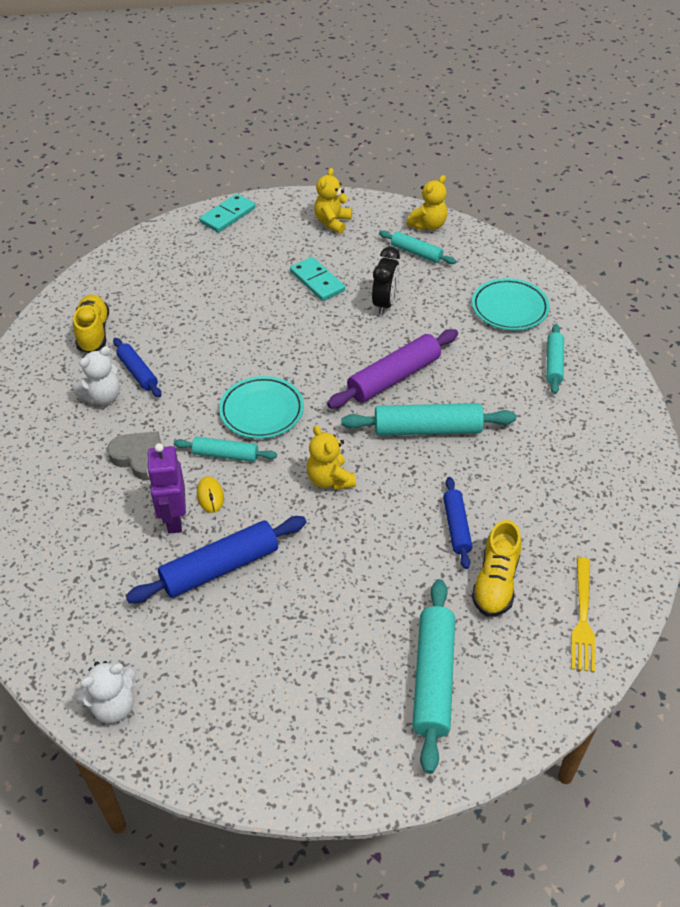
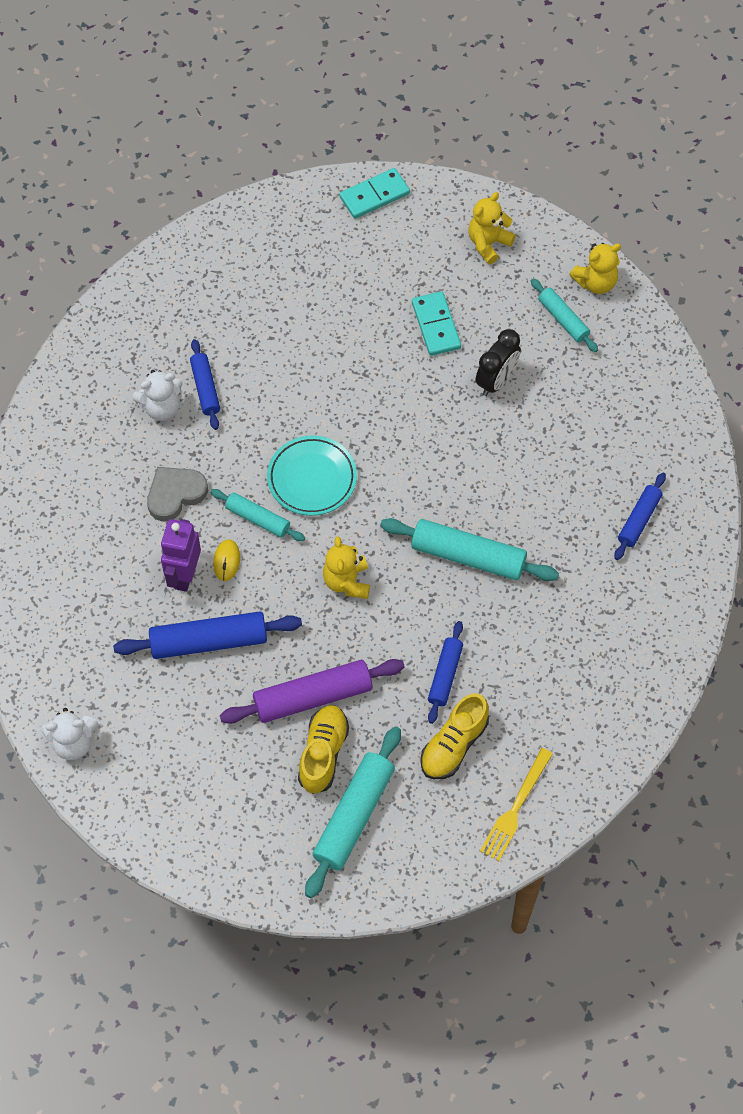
camera: 20 degrees right, 15 degrees up
yellow shoe [73,295,109,353] -> yellow shoe moved to [298,705,349,794]
grey heart [107,431,161,480] -> grey heart turned 90 degrees counterclockwise [147,467,208,521]
purple rolling pin [327,329,458,409] -> purple rolling pin moved to [220,659,405,724]
turquoise plate [472,278,550,330] -> none
turquoise rolling pin [546,324,564,394] -> blue rolling pin [614,473,666,560]

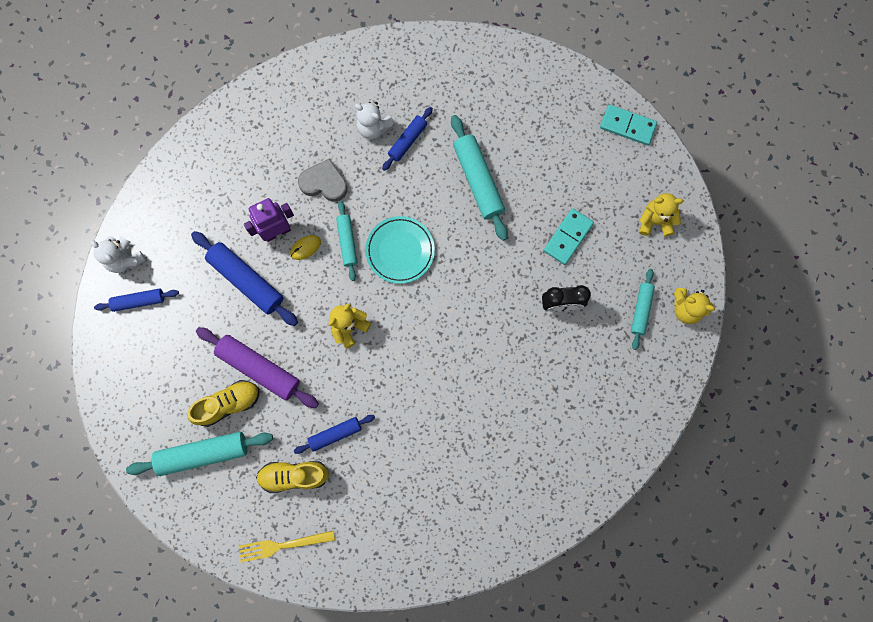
camera: 50 degrees right, 15 degrees up
turquoise rolling pin [380,518,559,581] -> turquoise rolling pin moved to [451,115,508,241]
blue rolling pin [614,473,666,560] -> blue rolling pin moved to [94,288,179,312]

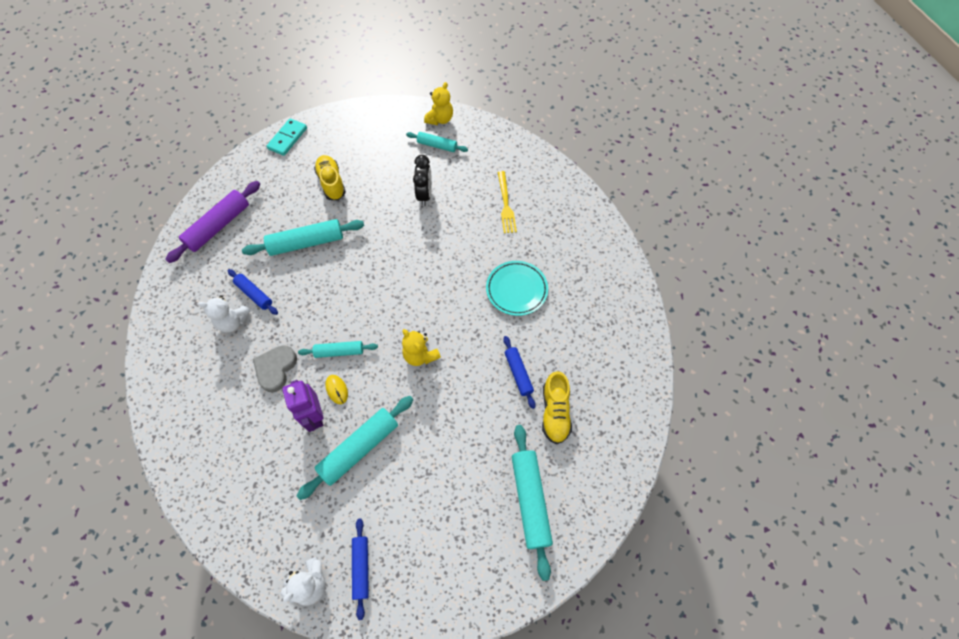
camera: 85 degrees left, 15 degrees down
yellow shoe [187,380,259,427] -> yellow shoe moved to [314,155,346,200]
blue rolling pin [191,231,298,326] -> turquoise rolling pin [297,396,413,500]
purple rolling pin [196,327,319,408] -> purple rolling pin moved to [165,181,260,263]
yellow fork [238,531,335,562] -> yellow fork moved to [498,171,517,233]
white teddy bear [355,102,395,139] -> white teddy bear turned 60 degrees clockwise [198,295,251,332]
turquoise plate [365,216,435,284] -> turquoise plate moved to [486,261,548,316]
turquoise domino [544,208,594,265] -> none
yellow teddy bear [639,193,684,236] -> none

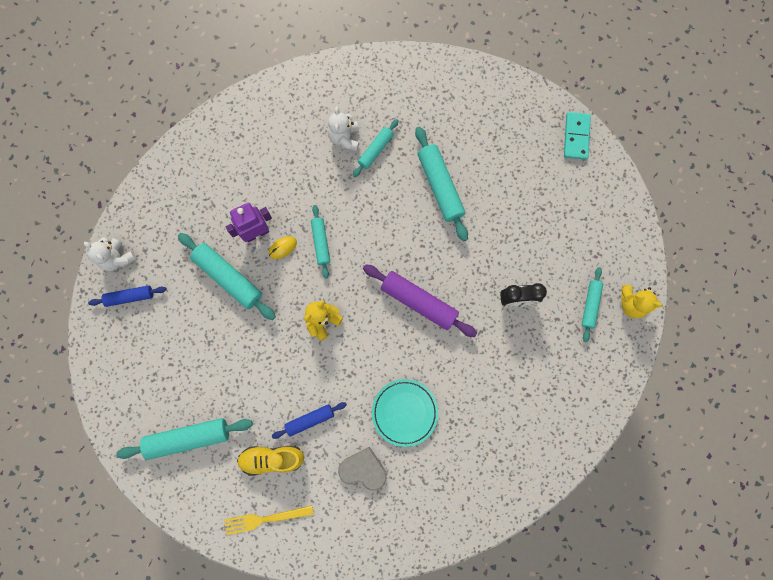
camera: 85 degrees right, 15 degrees up
purple rolling pin [165,181,260,263] -> purple rolling pin moved to [363,264,477,337]
blue rolling pin [228,269,278,315] -> turquoise rolling pin [353,119,399,177]
grey heart [253,345,297,393] -> grey heart moved to [338,447,386,490]
turquoise domino [266,118,307,156] -> turquoise domino turned 75 degrees clockwise [564,112,591,160]
yellow shoe [314,155,346,200] -> none
yellow fork [498,171,517,233] -> yellow fork moved to [224,505,314,535]

